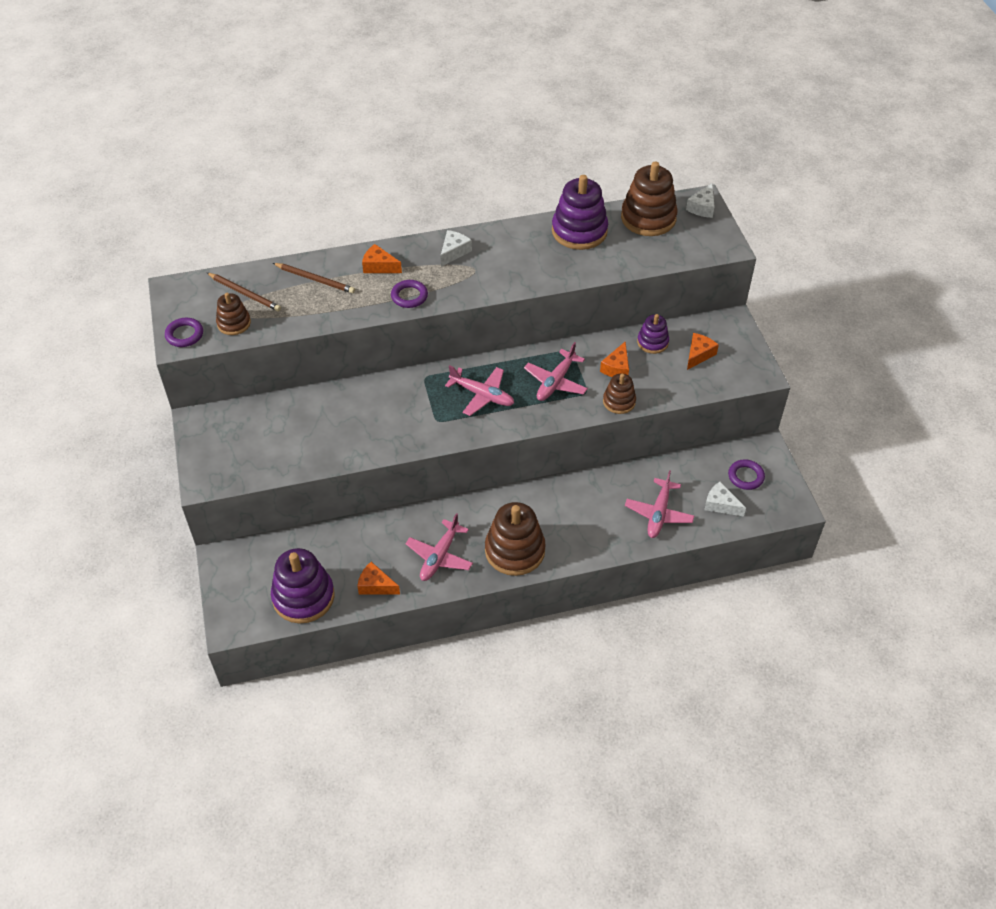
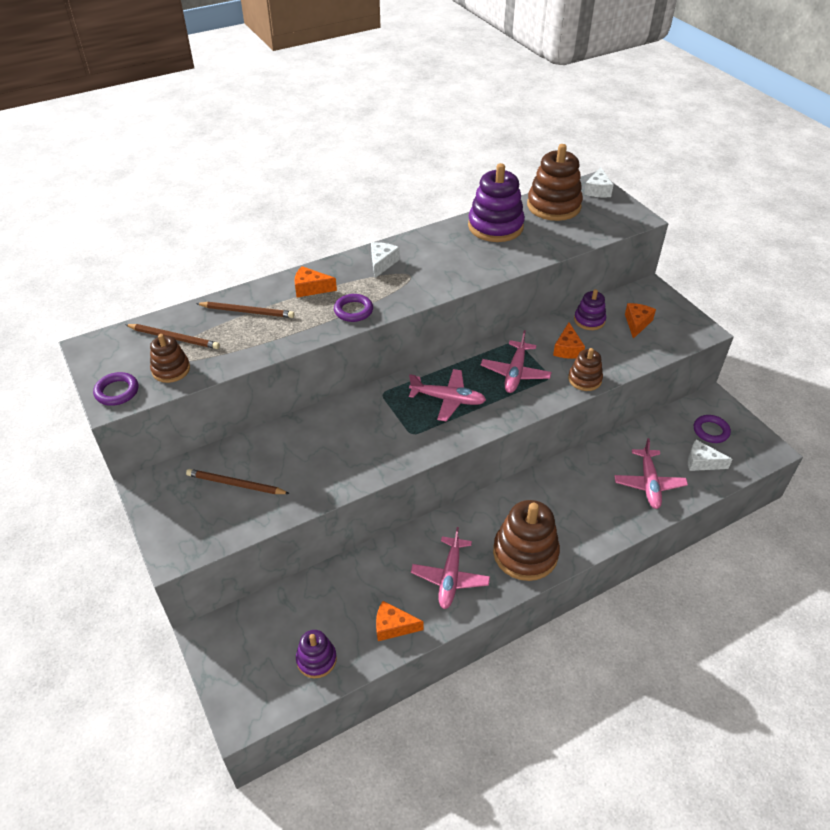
camera: 15 degrees left, 5 degrees down
purple stacking toy [271,548,334,623] -> purple stacking toy [296,630,337,678], size x0.56
none -> brown pencil [186,469,290,495]

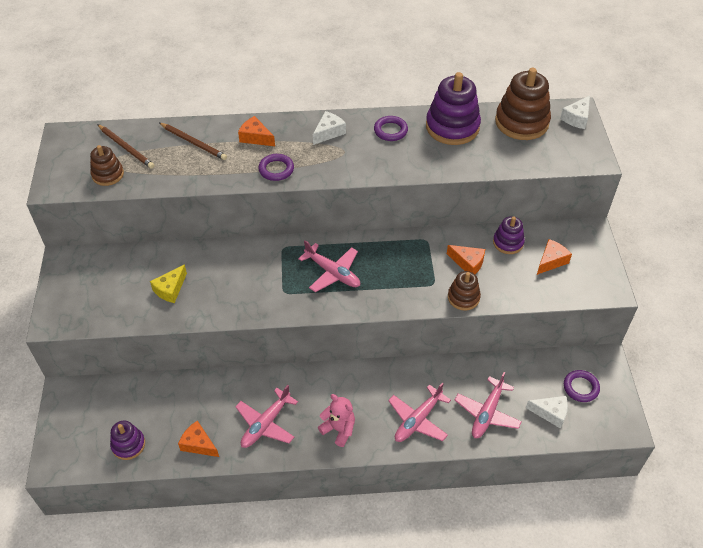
camera: 25 degrees right, 5 degrees up
purple ring [93,372,139,406] -> purple ring moved to [374,116,408,141]
brown pencil [186,469,290,495] -> none
pink plane [481,330,552,393] -> pink plane moved to [388,383,451,442]
brown stacking toy [493,500,560,581] -> pink teddy bear [318,394,355,447]
orange cheese [553,322,585,359] -> orange cheese turned 90 degrees counterclockwise [447,245,485,274]
white cheese [688,440,733,471] -> white cheese turned 150 degrees clockwise [526,396,568,428]
none -> yellow cheese [150,264,187,303]

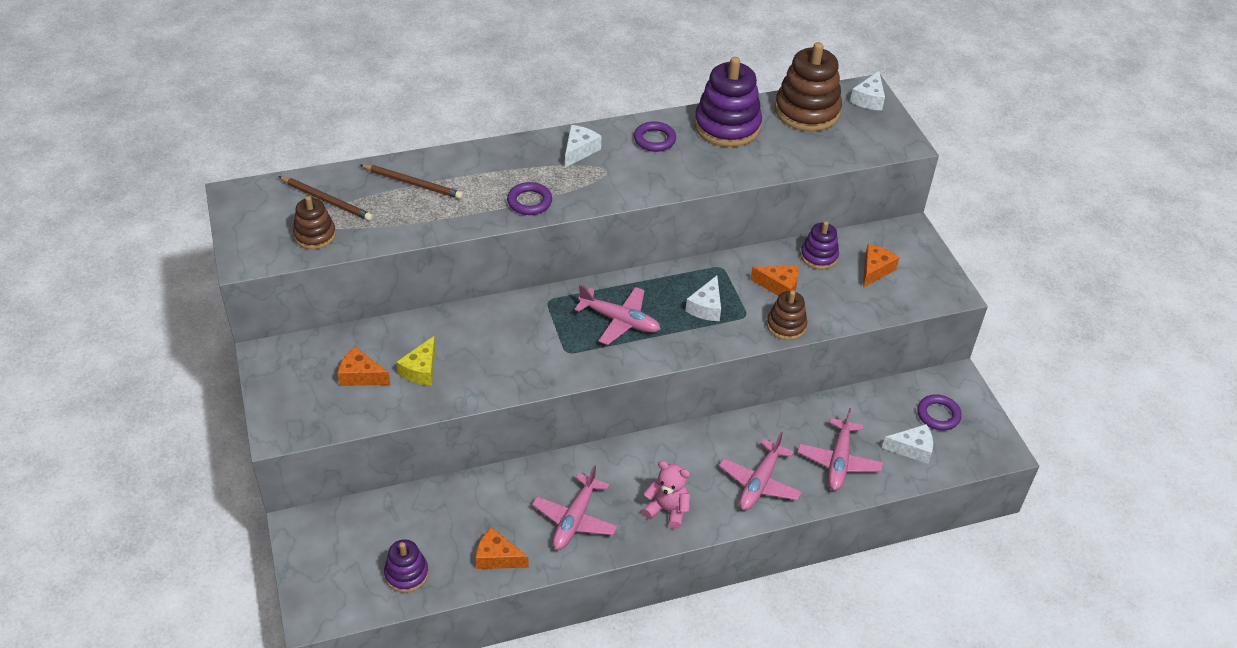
camera: 15 degrees left, 5 degrees down
orange cheese [238,116,275,146] -> orange cheese moved to [337,347,391,386]
none -> white cheese [686,276,721,321]

